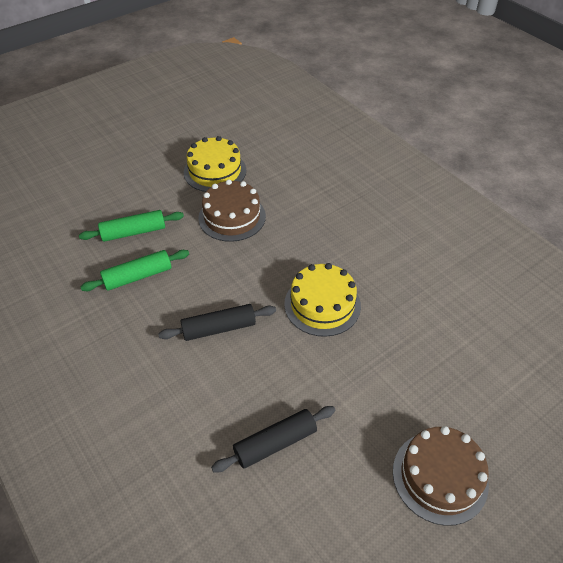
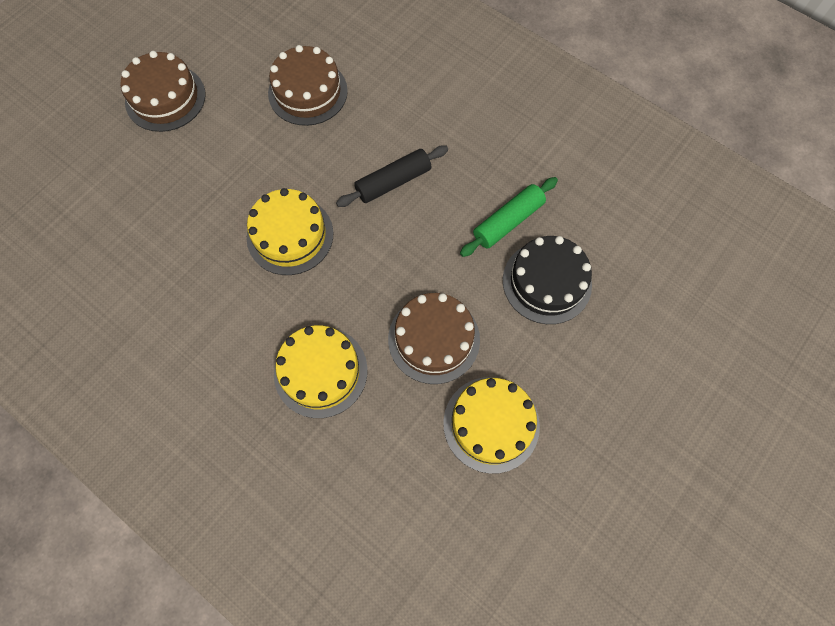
camera: 165 degrees right, 20 degrees up
green rolling pin [79,210,184,242] -> black cake [503,236,592,324]
black rolling pin [211,406,335,472] -> brown cake [268,45,348,126]
none -> yellow cake [274,325,368,418]

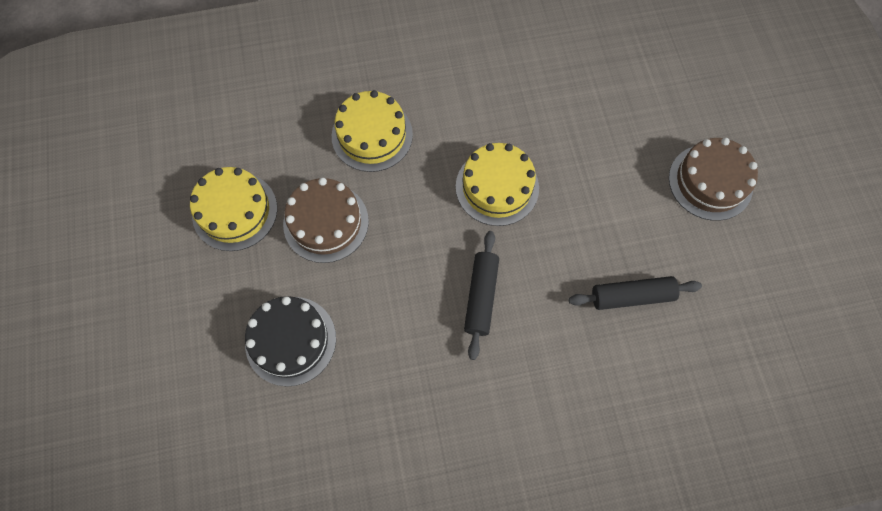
camera: 130 degrees right, 0 degrees up
brown cake [268,45,348,126] -> black rolling pin [568,276,702,310]
green rolling pin [460,177,558,257] -> none

